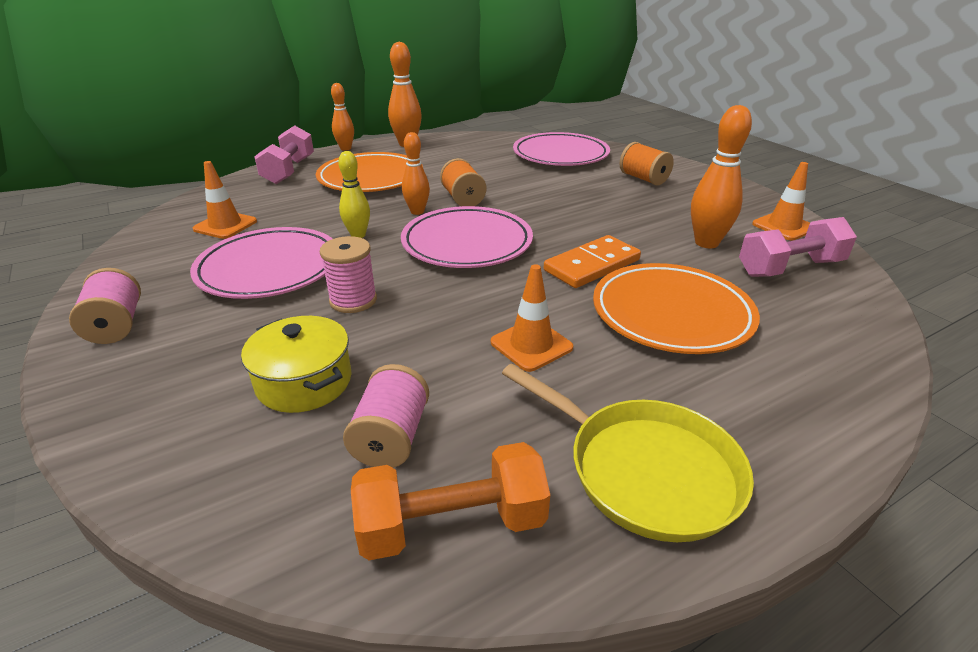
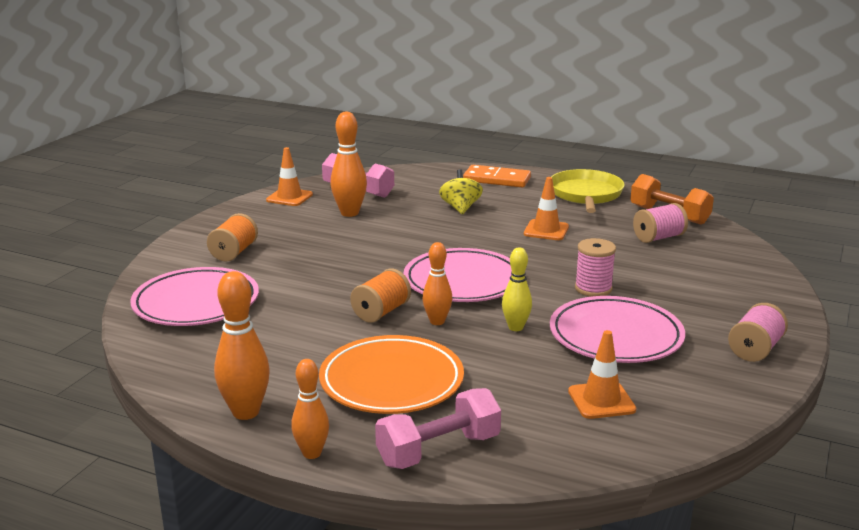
camera: 125 degrees left, 10 degrees down
yellow pot [241,316,352,413] -> none
orange domino [544,235,641,288] -> orange domino moved to [463,165,531,188]
orange plate [593,263,760,354] -> yellow spinning top [439,169,483,214]

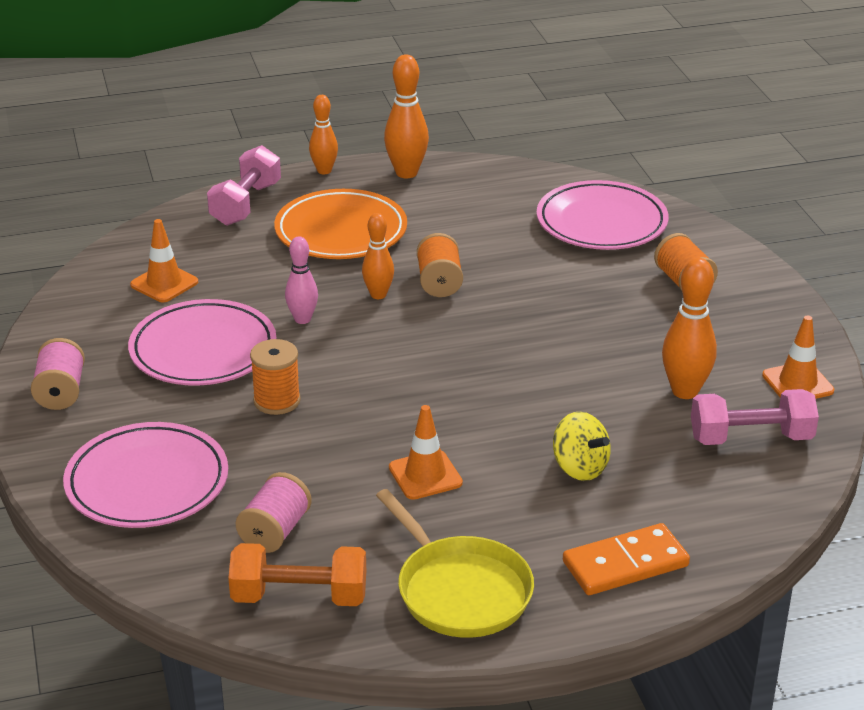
camera: 140 degrees right, 10 degrees up
pink plate [404,248,512,302] -> pink plate moved to [63,422,228,528]
yellow bowling pin [502,247,532,331] -> pink bowling pin [285,236,318,324]
pink spool [575,238,616,297] -> orange spool [250,339,301,415]

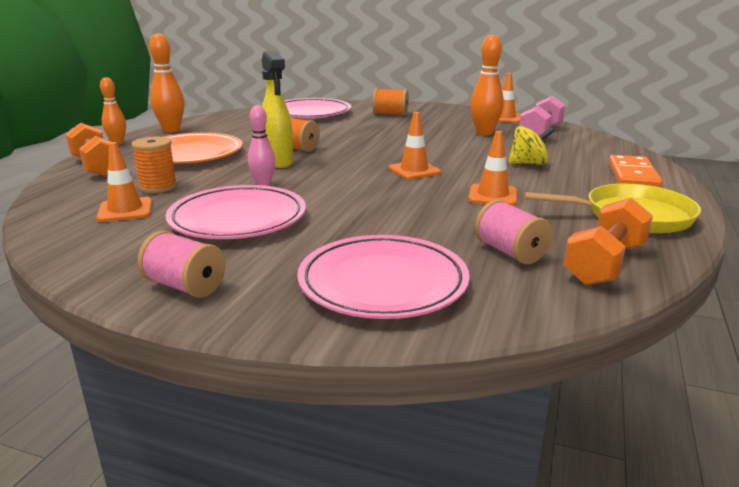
camera: 55 degrees left, 10 degrees down
pink dumbbell [207,145,281,226] -> orange dumbbell [66,123,119,177]
orange spool [250,339,301,415] -> orange spool moved to [131,137,177,193]
orange bowling pin [362,213,394,299] -> yellow spray bottle [262,51,293,168]
none -> orange traffic cone [388,112,441,179]

